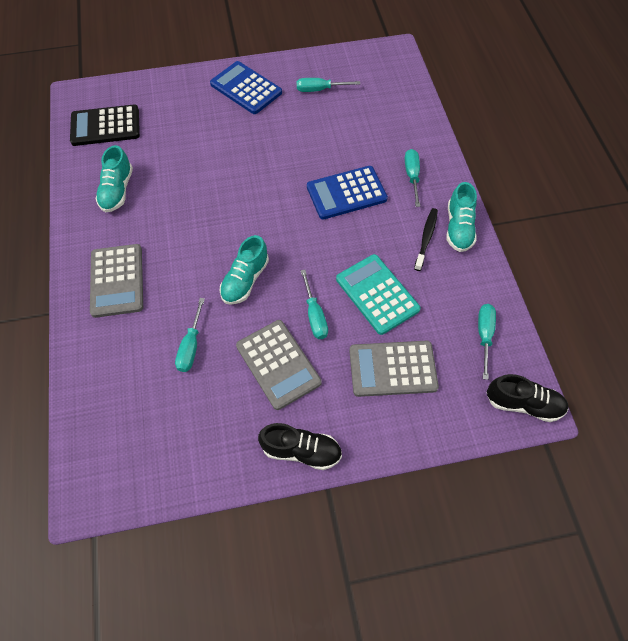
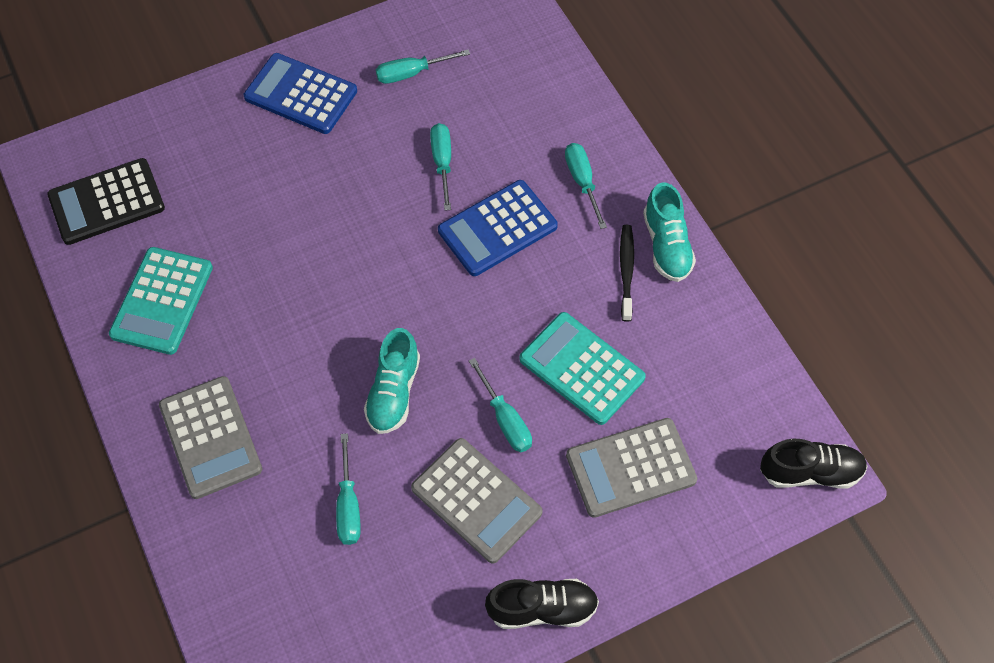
camera: 15 degrees left, 0 degrees up
turquoise shoe [95,145,133,212] -> turquoise calculator [109,247,213,355]
turquoise screwdriver [478,304,496,380] -> turquoise screwdriver moved to [430,123,451,211]

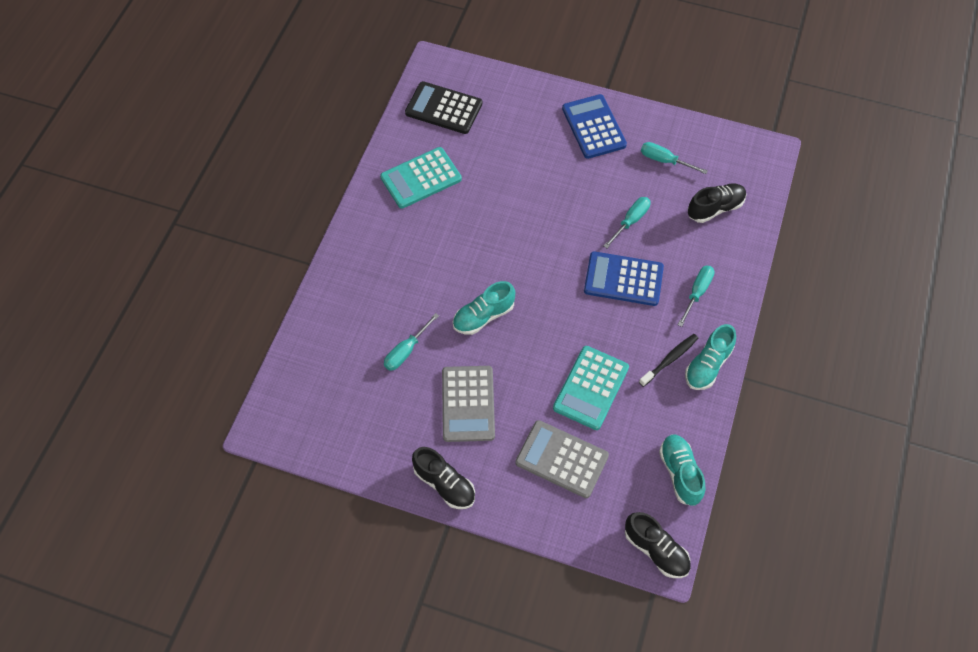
camera: 45 degrees right, 0 degrees up
grey calculator [159,376,262,499] -> none
turquoise screwdriver [469,358,532,452] -> none
turquoise calculator [519,312,646,425] -> turquoise calculator turned 150 degrees counterclockwise [553,346,629,430]
none -> turquoise shoe [659,434,705,506]
none -> black shoe [688,183,746,223]

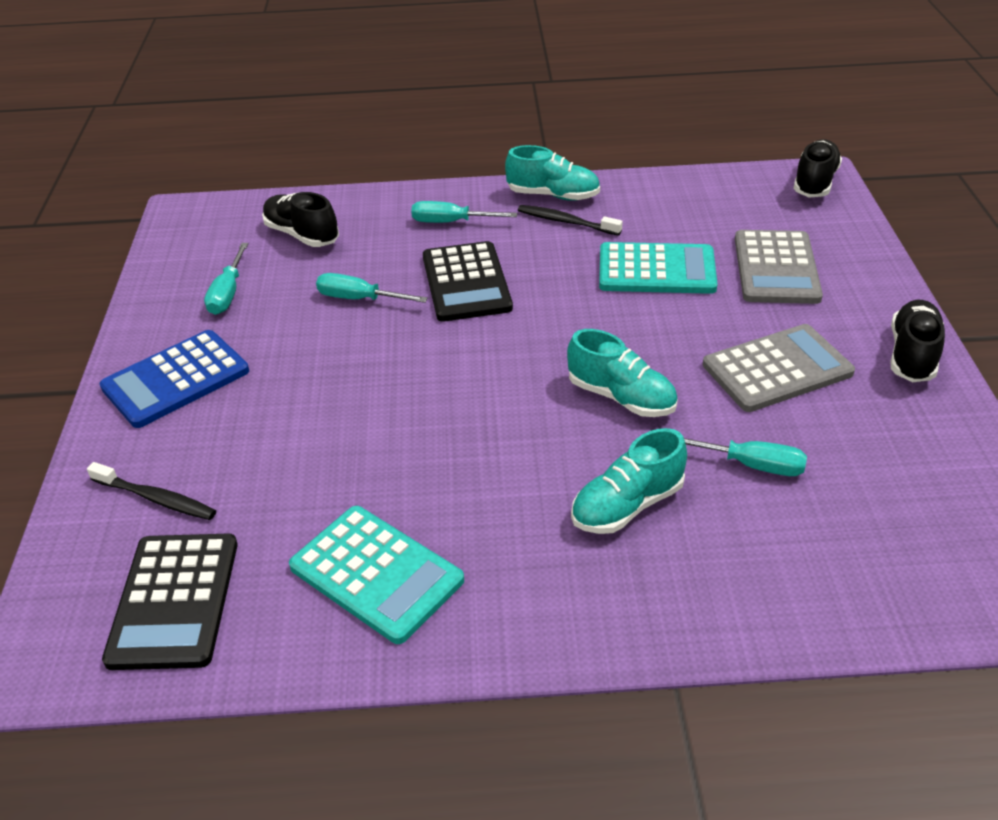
camera: 110 degrees left, 20 degrees down
blue calculator [584,251,664,306] -> black calculator [423,241,513,322]
turquoise shoe [659,434,705,506] -> turquoise shoe moved to [571,428,687,534]
none -> black toothbrush [87,462,216,520]

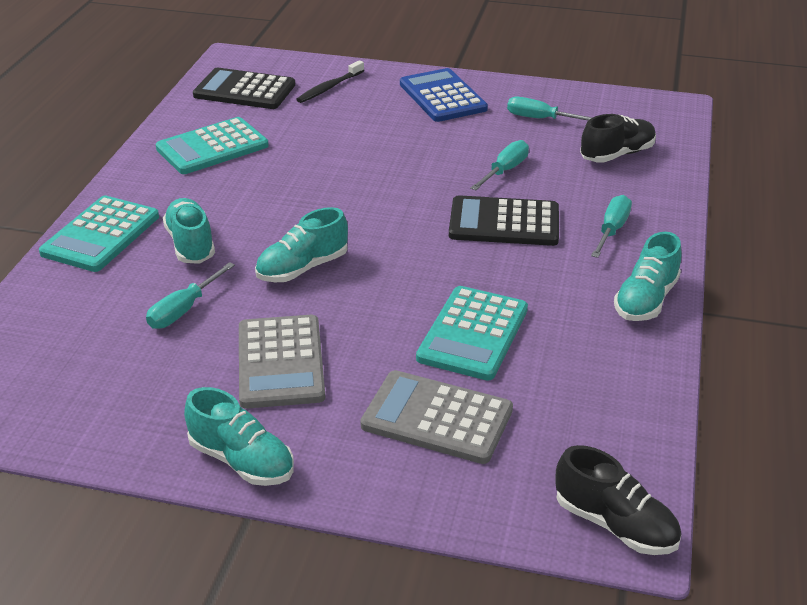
camera: 105 degrees right, 5 degrees down
black toothbrush [518,205,623,236] -> none
black shoe [891,300,945,382] -> turquoise shoe [184,387,294,486]
none -> turquoise calculator [39,196,159,272]

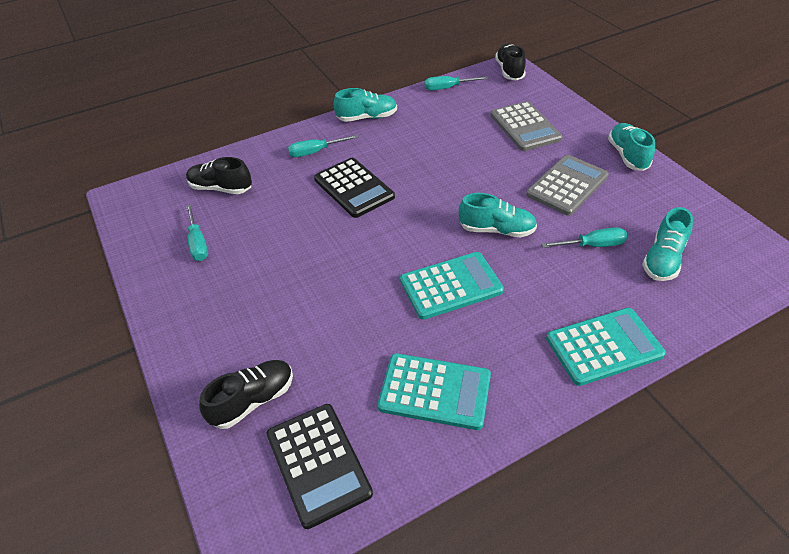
camera: 130 degrees left, 10 degrees up
turquoise shoe [163,198,215,264] -> turquoise shoe moved to [642,207,693,281]
black toothbrush [296,60,364,103] -> black shoe [199,360,293,429]
blue calculator [400,68,488,122] -> none
turquoise calculator [416,286,528,380] -> turquoise calculator moved to [400,252,504,320]
turquoise screwdriver [470,140,529,190] -> turquoise screwdriver moved to [424,76,488,90]

